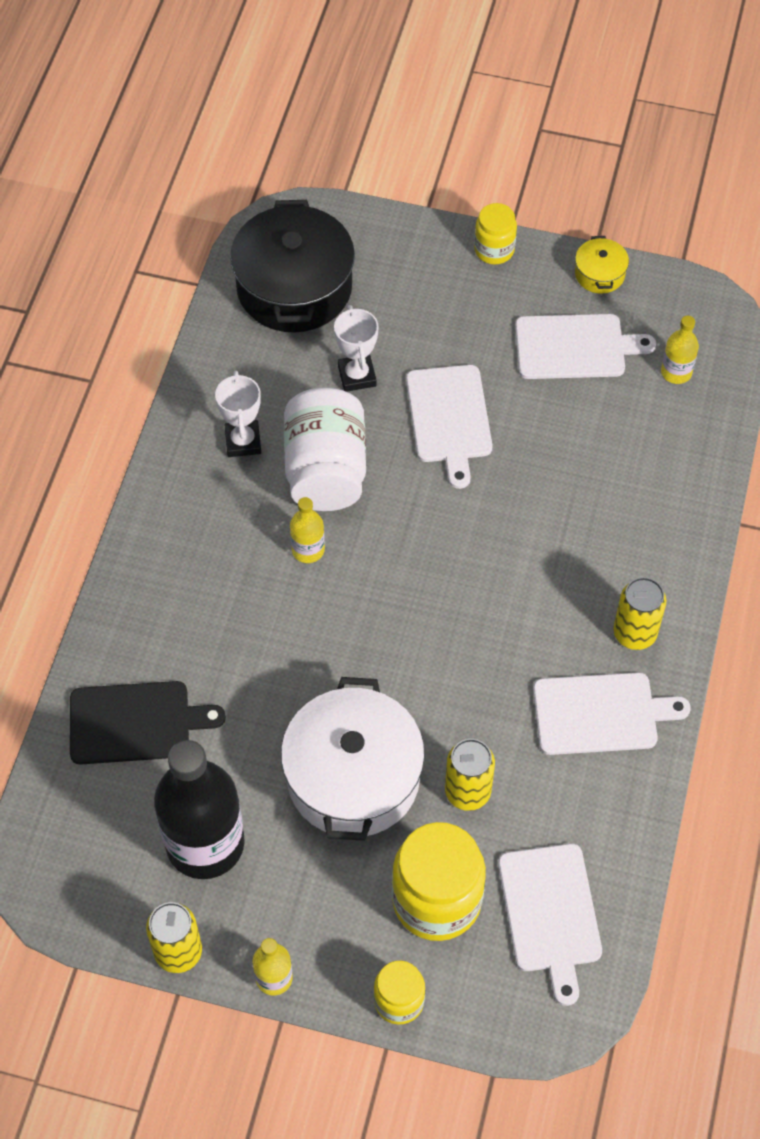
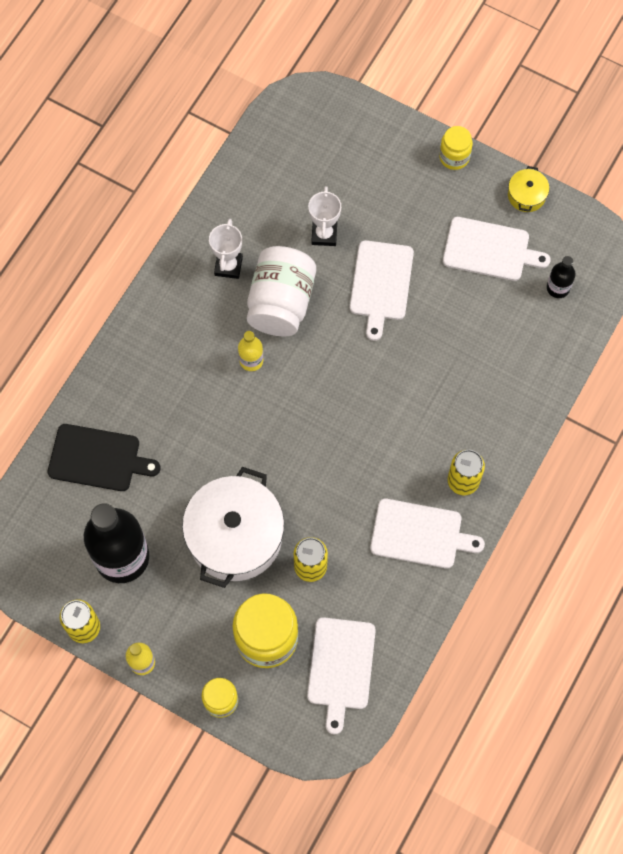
camera: 15 degrees right, 10 degrees up
black pot [230,200,355,332] -> none
yellow bottle [661,316,699,384] -> black bottle [547,256,575,298]

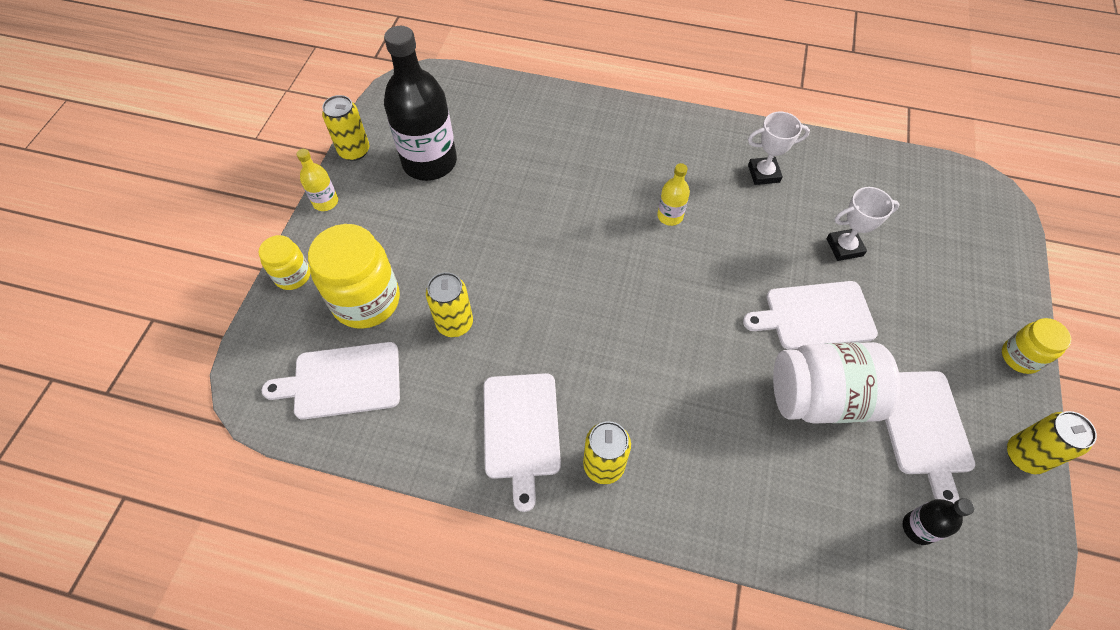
camera: 75 degrees right, 10 degrees down
black cutting board [47,424,161,491] -> none
white pot [182,467,284,588] -> none
white jar [247,246,316,336] -> white jar moved to [773,342,900,424]
yellow pot [508,166,549,212] -> yellow can [1007,411,1097,474]

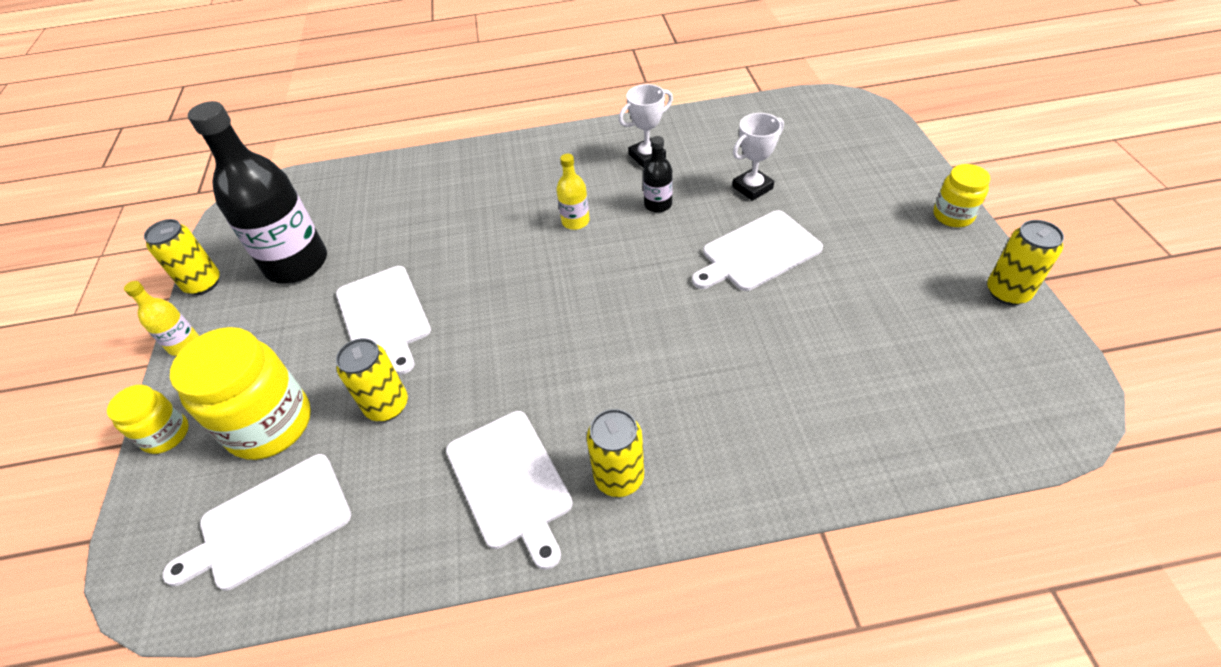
camera: 20 degrees left, 10 degrees down
white jar [773,342,900,424] -> none
white cutting board [885,371,975,503] -> white cutting board moved to [336,266,431,375]
black bottle [903,498,974,545] -> black bottle moved to [643,136,673,213]

